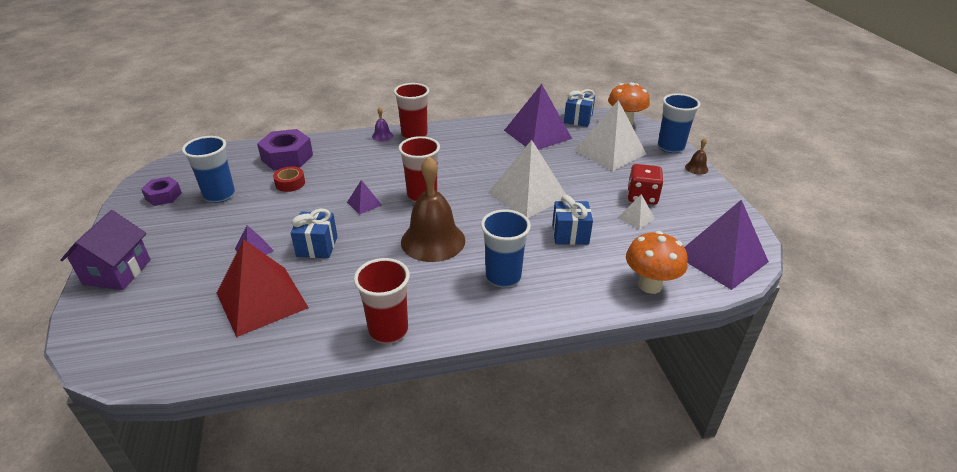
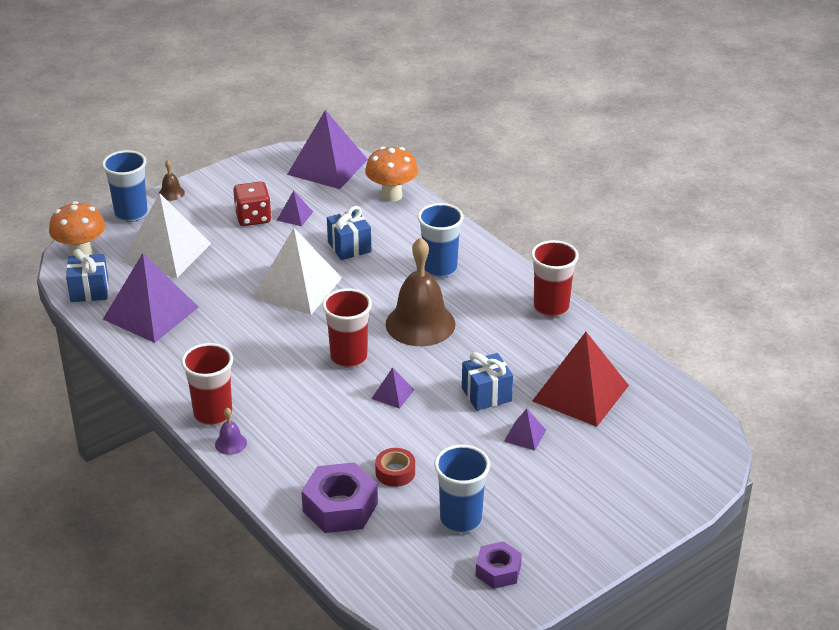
camera: 115 degrees left, 0 degrees up
purple house [60,210,151,290] -> none
white pyramid [618,194,655,230] -> purple pyramid [277,190,313,226]

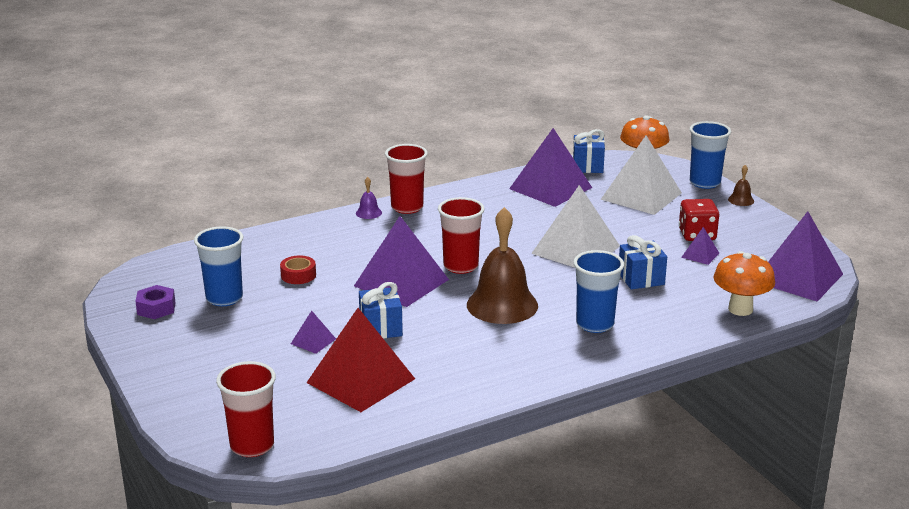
camera: 100 degrees right, 10 degrees down
purple nut [301,462,378,533] -> none
purple pyramid [371,367,414,409] -> purple pyramid [354,216,449,307], size x2.25
red cup [531,240,579,317] -> red cup moved to [216,361,276,457]

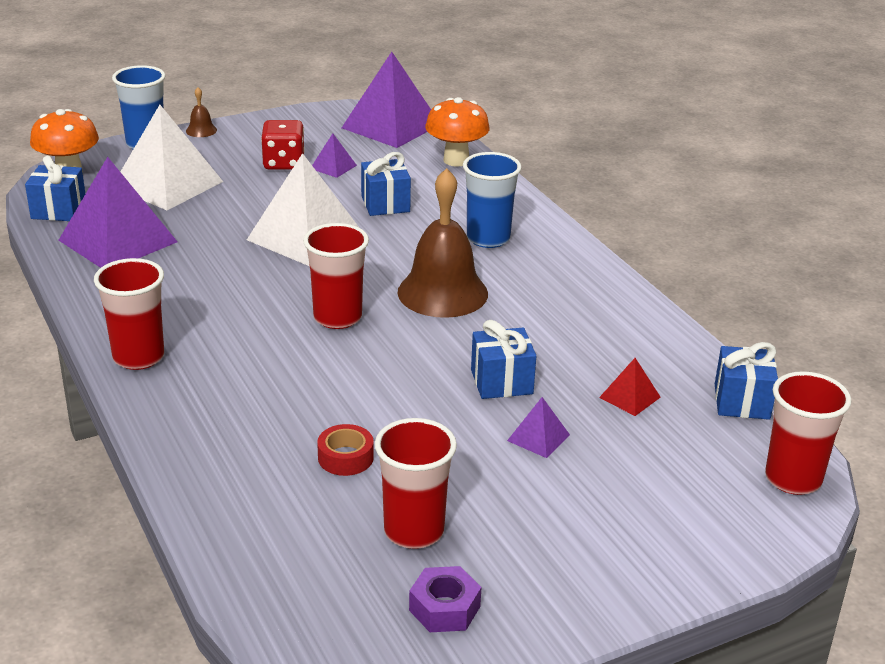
camera: 90 degrees left, 5 degrees up
blue cup [194,226,243,306] -> red cup [375,418,457,549]
red pyramid [306,308,415,412] -> red pyramid [599,358,661,416], size x0.44
purple pyramid [354,216,449,307] -> none
purple bell [356,177,382,219] -> none
none -> blue gift [715,342,778,420]

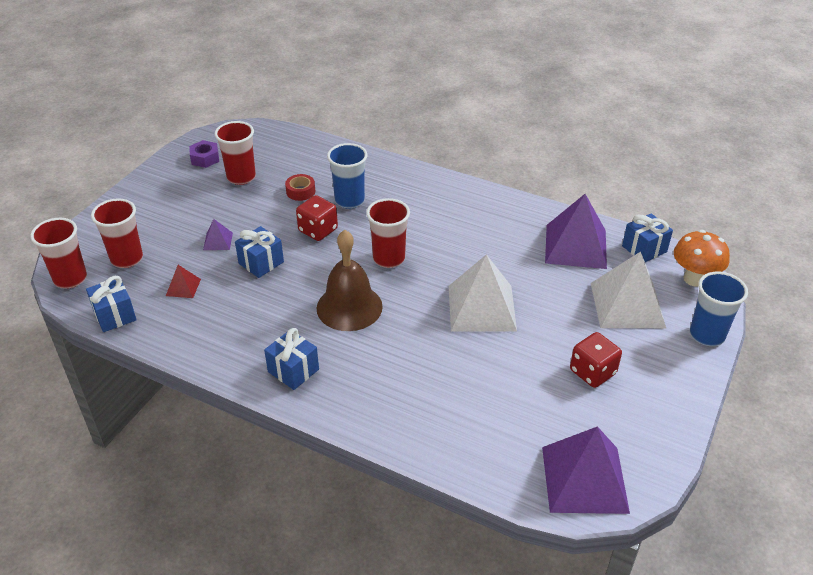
camera: 145 degrees right, 10 degrees up
red cup [94,258,164,370] -> red cup moved to [91,198,143,268]
brown bell [186,87,217,137] -> none
purple pyramid [312,133,357,178] -> none
blue gift [361,152,411,216] -> blue gift moved to [264,328,319,390]
orange mushroom [425,97,490,167] -> none
blue cup [463,152,522,248] -> blue cup moved to [327,143,368,209]
none -> red dice [296,195,338,241]

